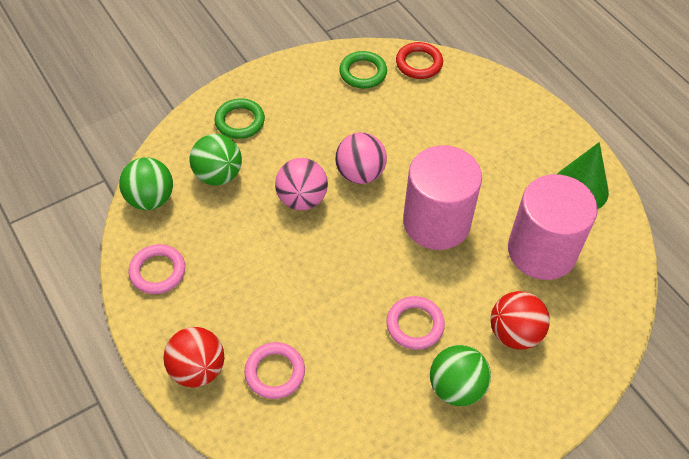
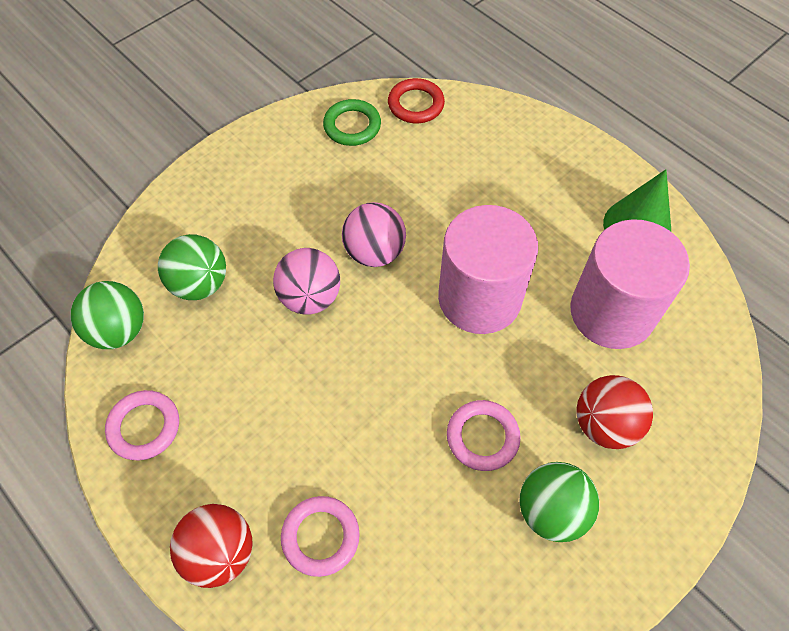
camera: 10 degrees left, 5 degrees up
green ring [215,98,265,139] -> none

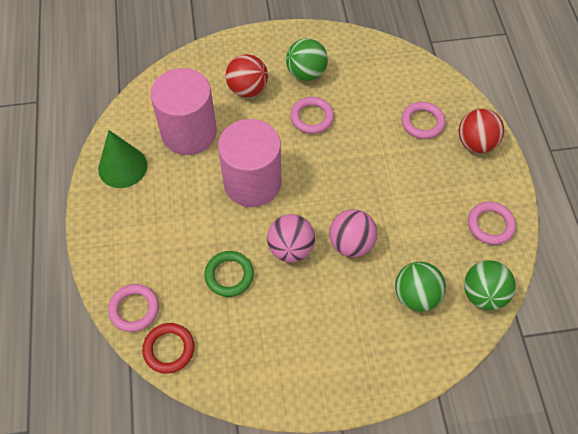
camera: 145 degrees left, 0 degrees up
green ring [323,99,381,146] -> green ring moved to [204,251,254,297]
none -> pink ring [108,284,159,332]

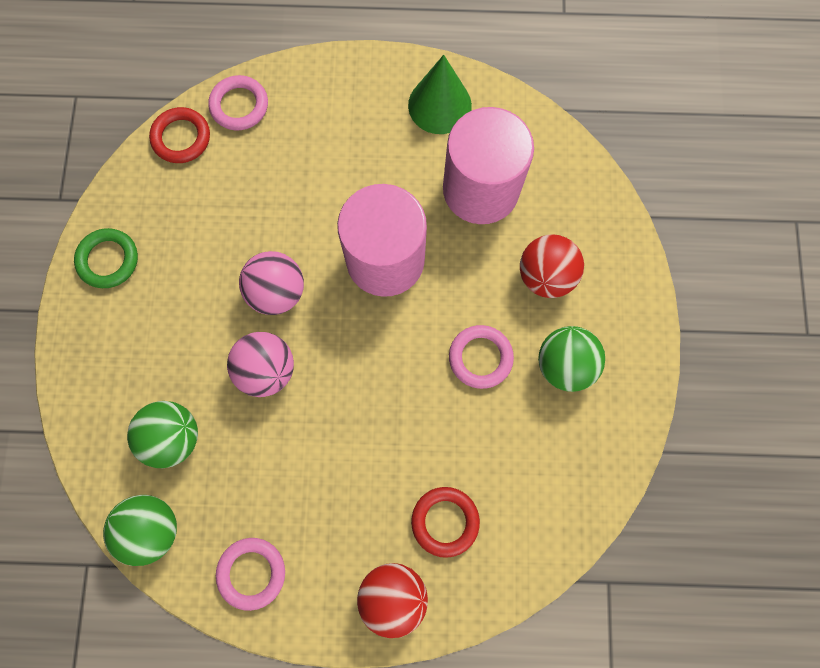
camera: 100 degrees right, 15 degrees up
green ring [204,251,254,297] -> green ring moved to [74,228,138,288]
pink ring [401,102,446,139] -> red ring [411,487,480,558]

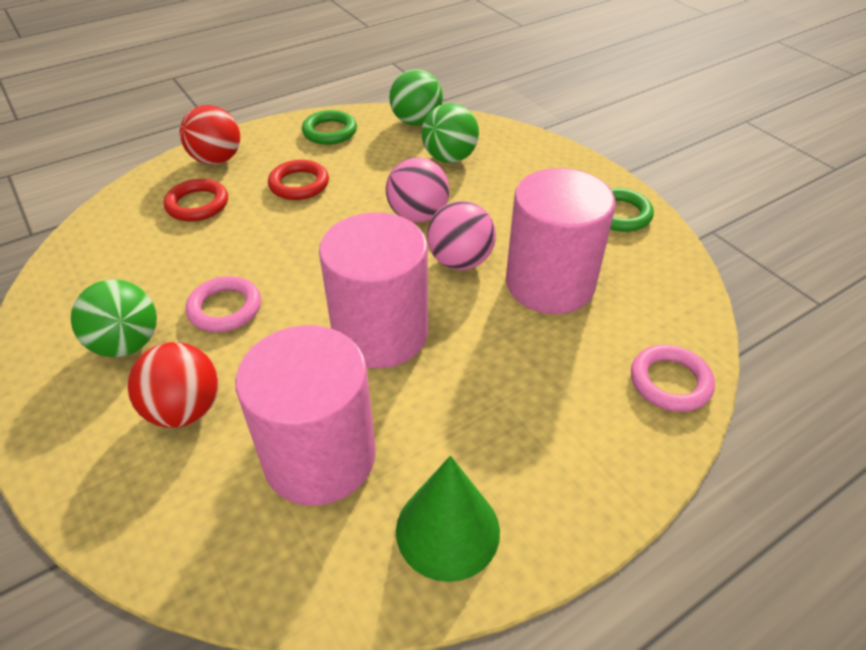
camera: 145 degrees right, 30 degrees down
red ring [149,107,210,163] -> red ring moved to [268,160,329,200]
pink ring [216,538,285,611] -> green ring [302,110,357,145]
none -> pink cylinder [506,168,616,314]

